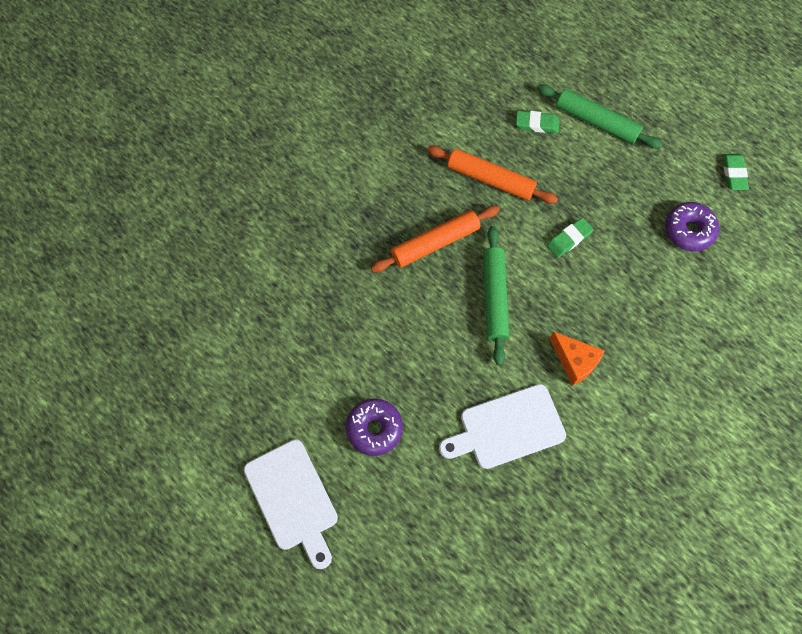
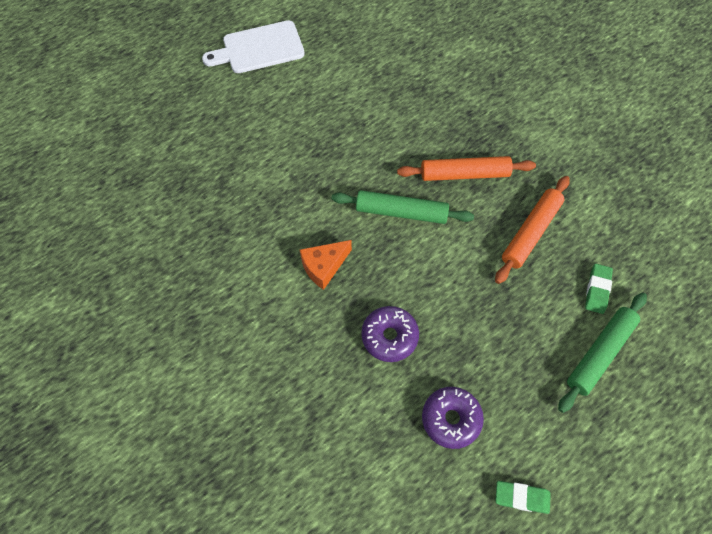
camera: 100 degrees right, 5 degrees down
purple donut [345,398,403,456] -> purple donut moved to [361,306,419,362]
orange rolling pin [371,206,500,272] -> orange rolling pin turned 75 degrees counterclockwise [397,156,536,181]
white cutting board [439,384,566,469] -> none
green eraser [547,218,594,258] -> none

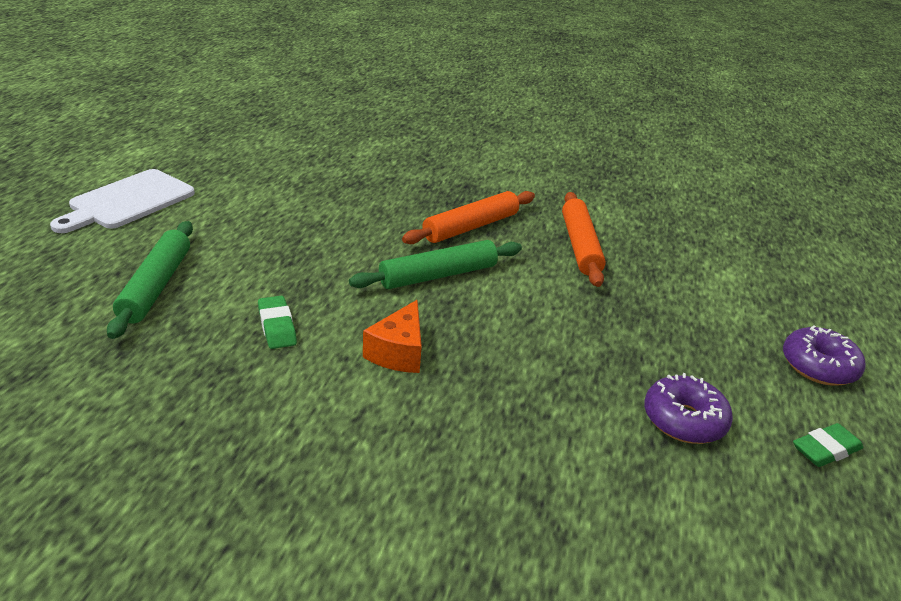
camera: 40 degrees left, 30 degrees down
purple donut [361,306,419,362] -> purple donut moved to [783,325,866,386]
green rolling pin [558,293,647,413] -> green rolling pin moved to [107,221,193,339]
green eraser [585,264,613,314] -> green eraser moved to [258,296,297,349]

